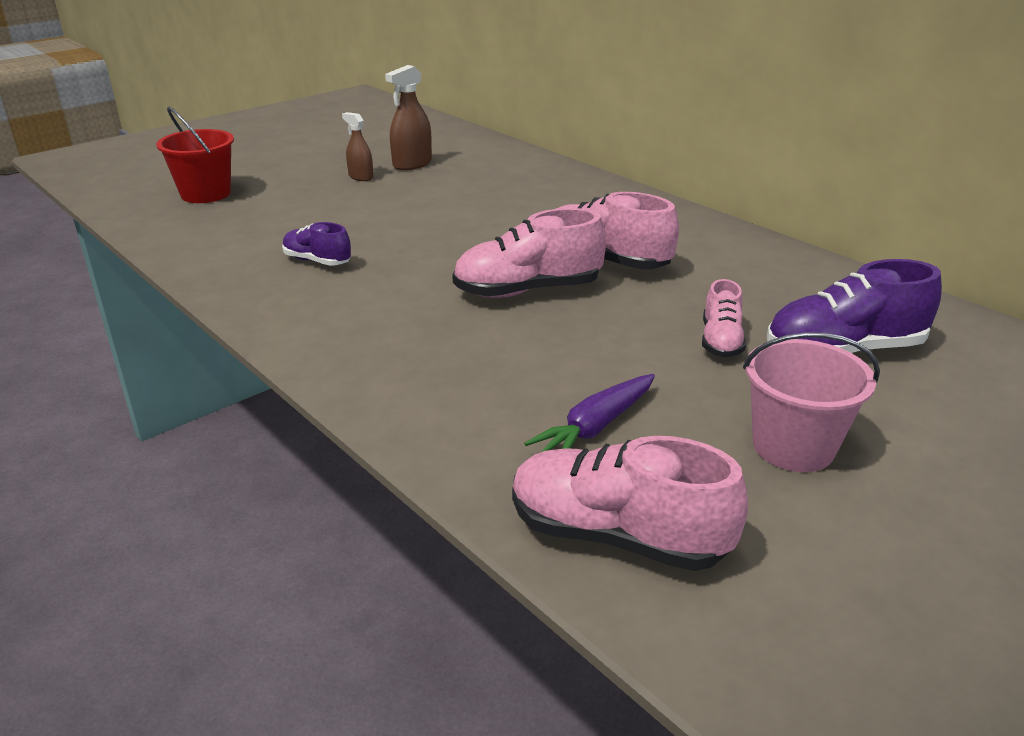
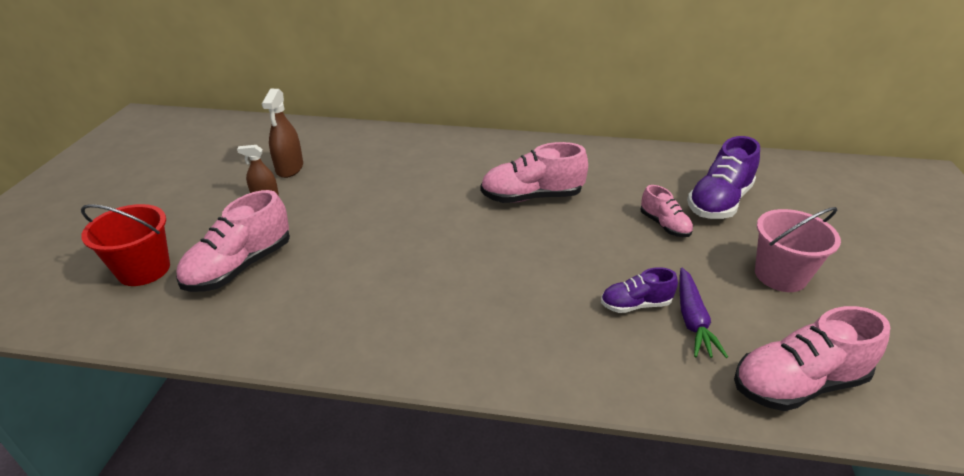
camera: 40 degrees left, 5 degrees up
purple shoe [282,222,351,266] -> purple shoe moved to [601,267,678,313]
pink shoe [452,208,606,298] -> pink shoe moved to [176,190,290,292]

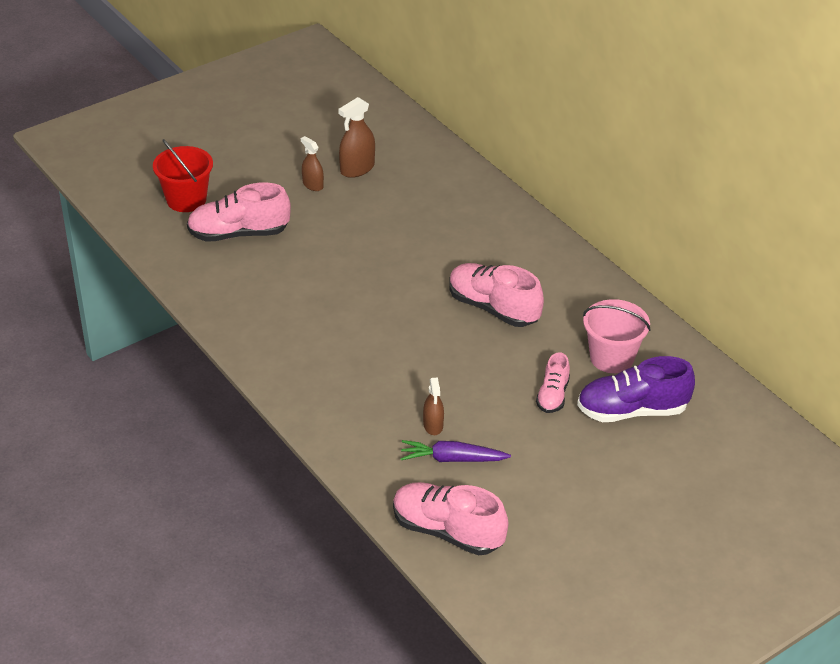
camera: 45 degrees right, 5 degrees up
purple shoe [601,267,678,313] -> brown spray bottle [423,377,444,435]
purple carrot [679,267,728,358] -> purple carrot turned 45 degrees clockwise [400,440,511,462]
pink bucket [755,207,841,292] -> pink bucket moved to [583,299,651,373]

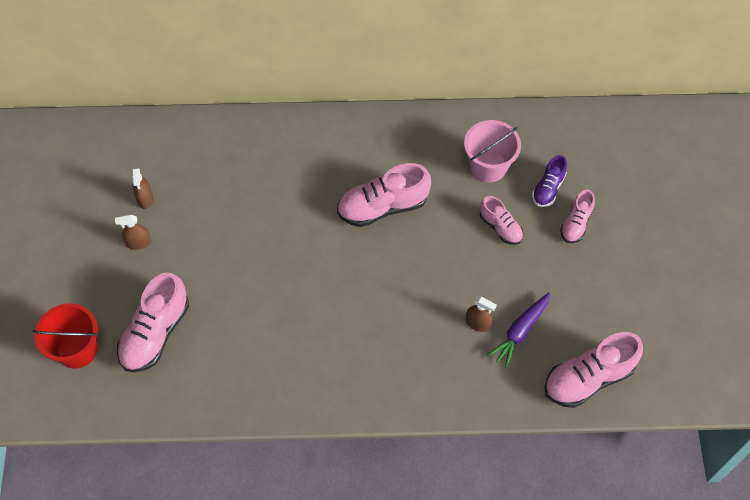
camera: 55 degrees left, 20 degrees up
brown spray bottle [338,97,375,178] -> brown spray bottle [132,167,153,209], size x0.65
purple shoe [577,356,695,422] -> purple shoe [532,155,567,207], size x0.57
none -> pink shoe [560,190,595,243]

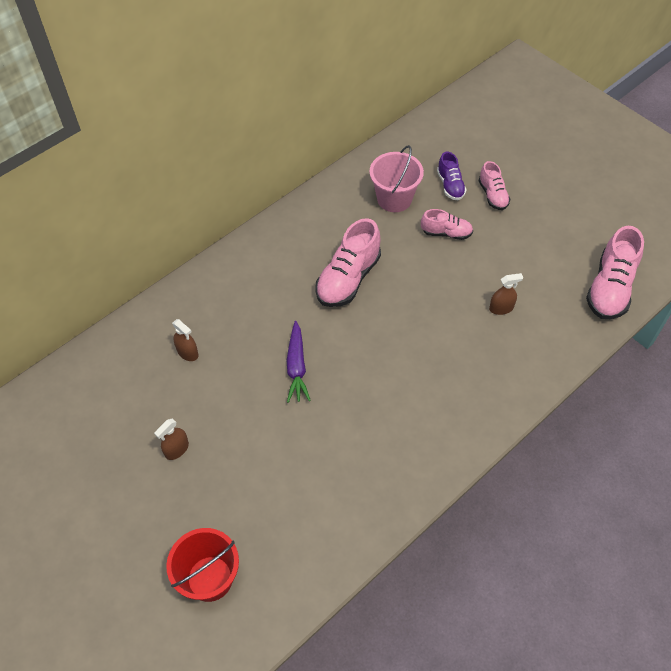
camera: 40 degrees left, 5 degrees down
pink shoe [117,272,189,372] -> none
brown spray bottle [132,167,153,209] -> brown spray bottle moved to [172,319,199,361]
purple carrot [488,292,550,368] -> purple carrot moved to [287,321,311,403]

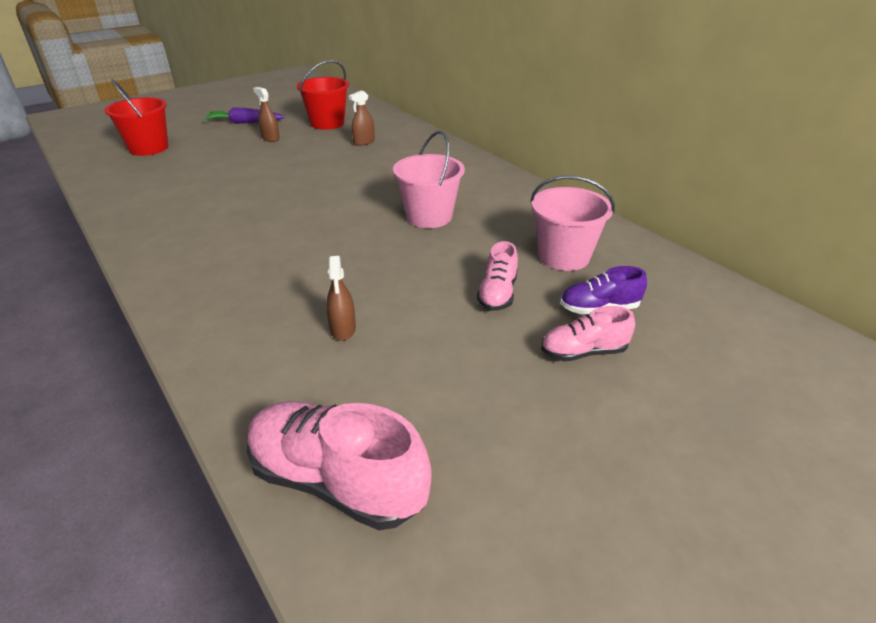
camera: 95 degrees right, 20 degrees down
purple carrot [287,321,311,403] -> purple carrot moved to [204,107,285,124]
pink shoe [315,218,381,307] -> pink bucket [393,131,465,228]
none -> red bucket [297,60,349,130]

